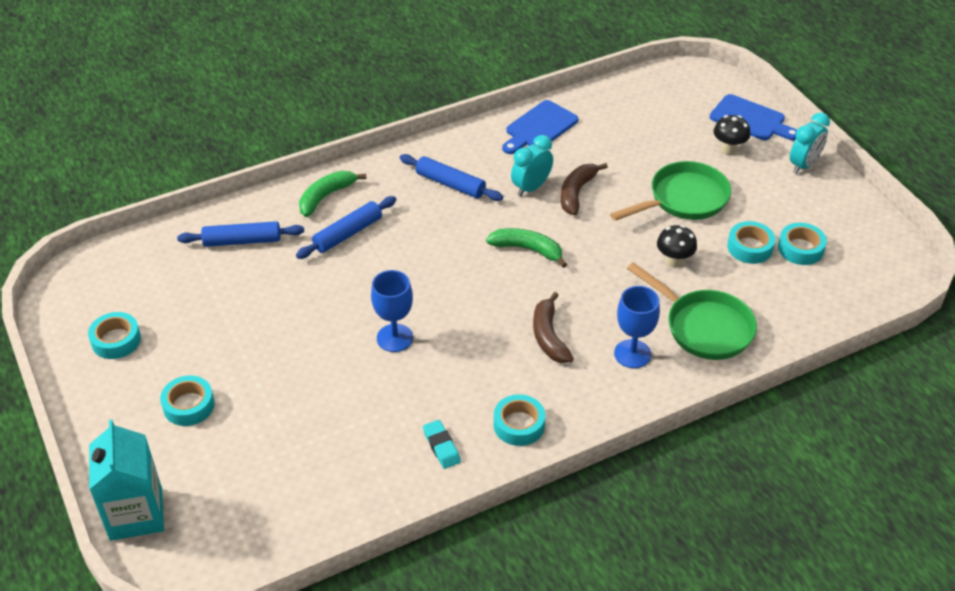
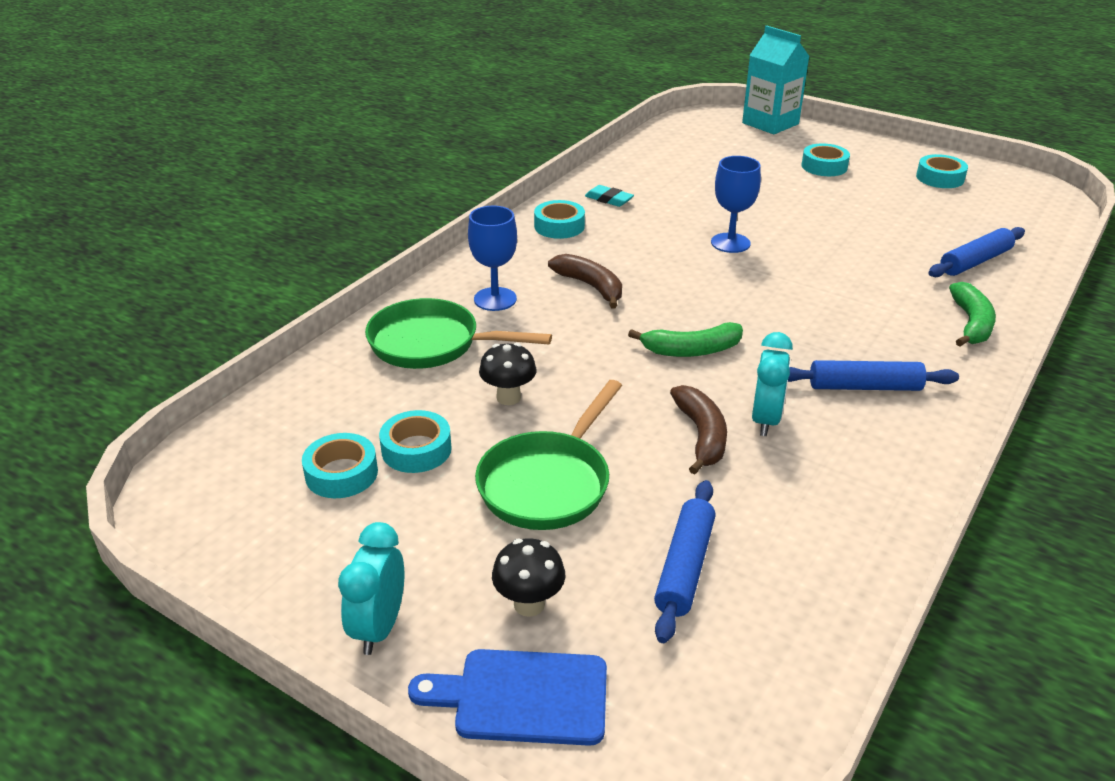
camera: 150 degrees right, 10 degrees down
blue rolling pin [296,196,397,259] -> blue rolling pin moved to [654,480,716,643]
blue cutting board [502,100,579,154] -> none

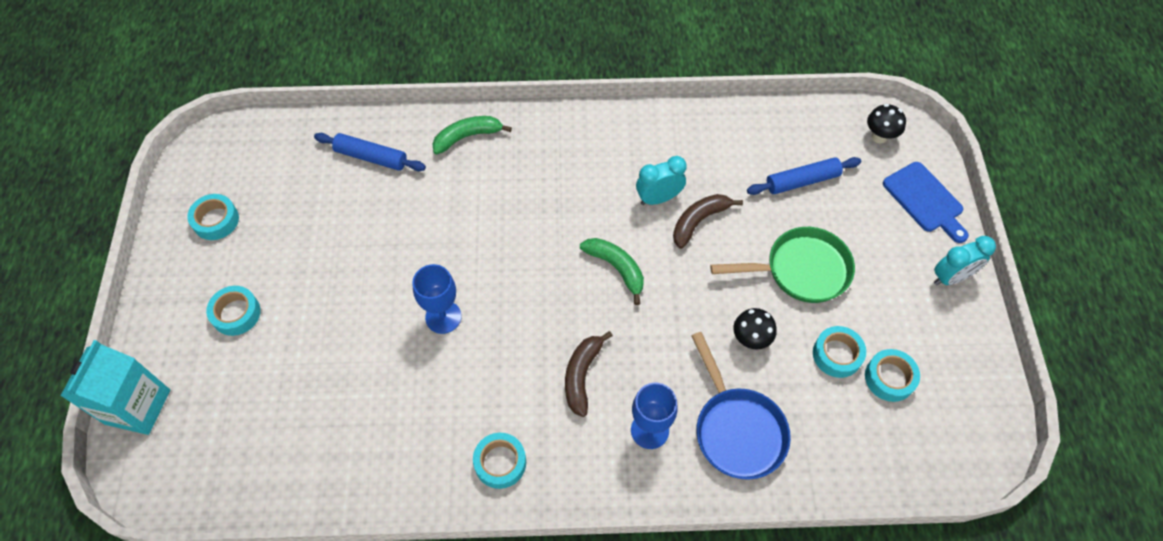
camera: 125 degrees left, 25 degrees up
green pan [365,298,552,369] -> blue pan [691,332,791,480]
black mushroom [492,538,565,617] -> black mushroom moved to [867,104,906,143]
turquoise eraser [585,185,634,207] -> none
blue rolling pin [788,360,959,391] -> none

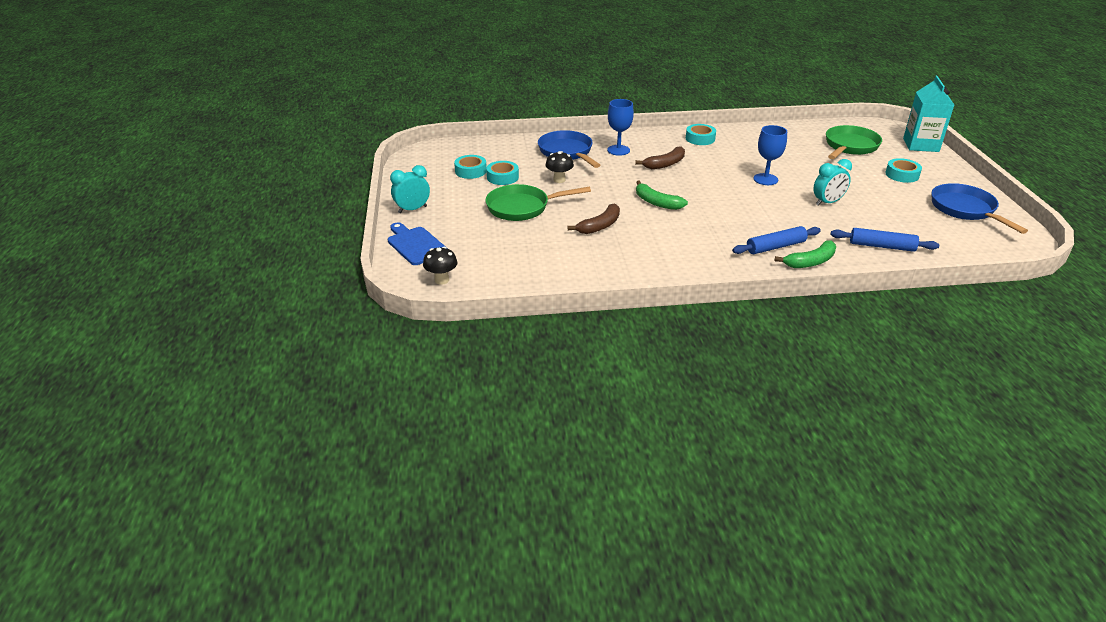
camera: 175 degrees right, 25 degrees down
turquoise tape [187,194,239,240] -> blue pan [931,183,1028,234]
brown banana [565,331,613,417] -> brown banana turned 45 degrees clockwise [635,146,685,169]
turquoise clock [636,156,687,205] -> turquoise clock moved to [813,159,852,206]
blue rolling pin [747,157,861,195] -> blue rolling pin moved to [732,226,821,254]
none -> green pan [826,125,882,159]

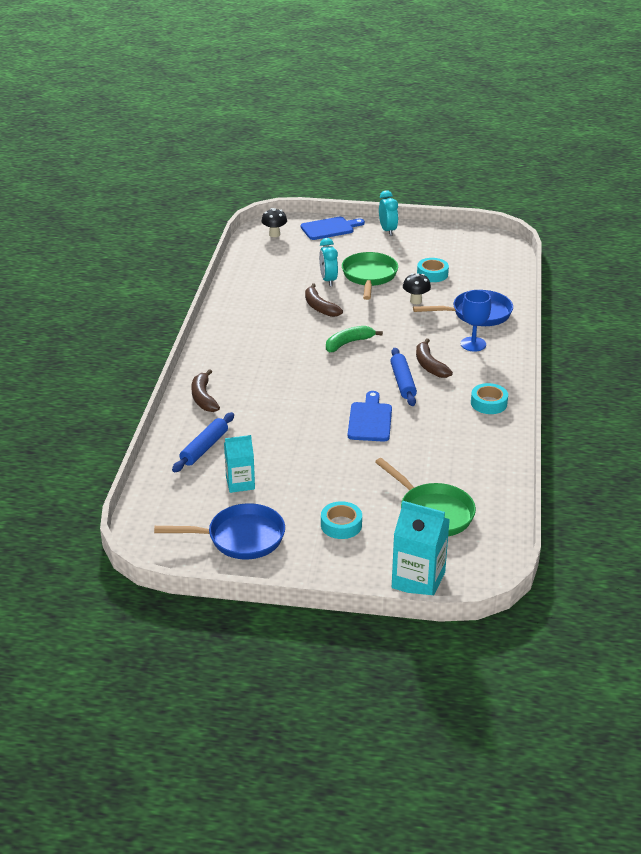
camera: 105 degrees right, 0 degrees up
turquoise tape [454,155,487,179] -> none
blue rolling pin [732,226,821,254] -> blue rolling pin moved to [390,348,417,406]
blue goblet [753,125,787,185] -> blue cutting board [348,391,392,442]
green banana [774,240,836,268] -> brown banana [191,369,220,412]
turquoise clock [813,159,852,206] -> turquoise clock moved to [319,238,338,286]
none -> turquoise carton [224,435,255,493]

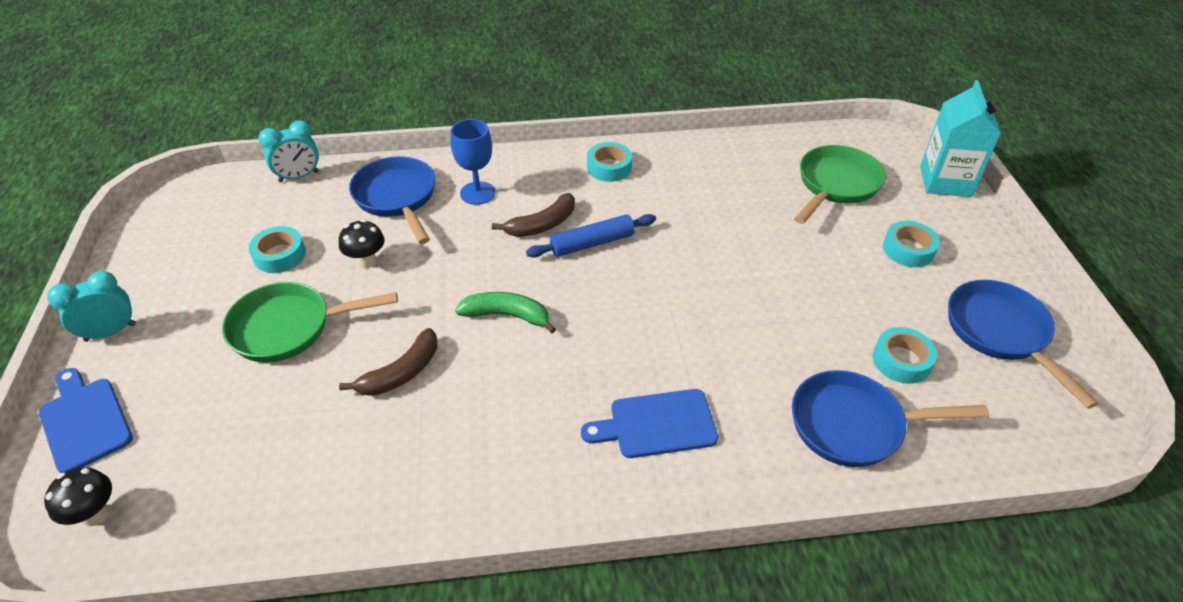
camera: 105 degrees left, 10 degrees up
blue rolling pin [172,412,234,472] -> blue pan [792,370,989,467]
brown banana [191,369,220,412] -> none
turquoise carton [224,435,255,493] -> turquoise tape [873,327,937,384]
turquoise clock [319,238,338,286] -> turquoise clock moved to [258,120,319,182]
green banana [326,326,383,352] -> green banana turned 150 degrees clockwise [455,292,556,333]
blue cutting board [348,391,392,442] -> blue cutting board moved to [581,389,718,458]

